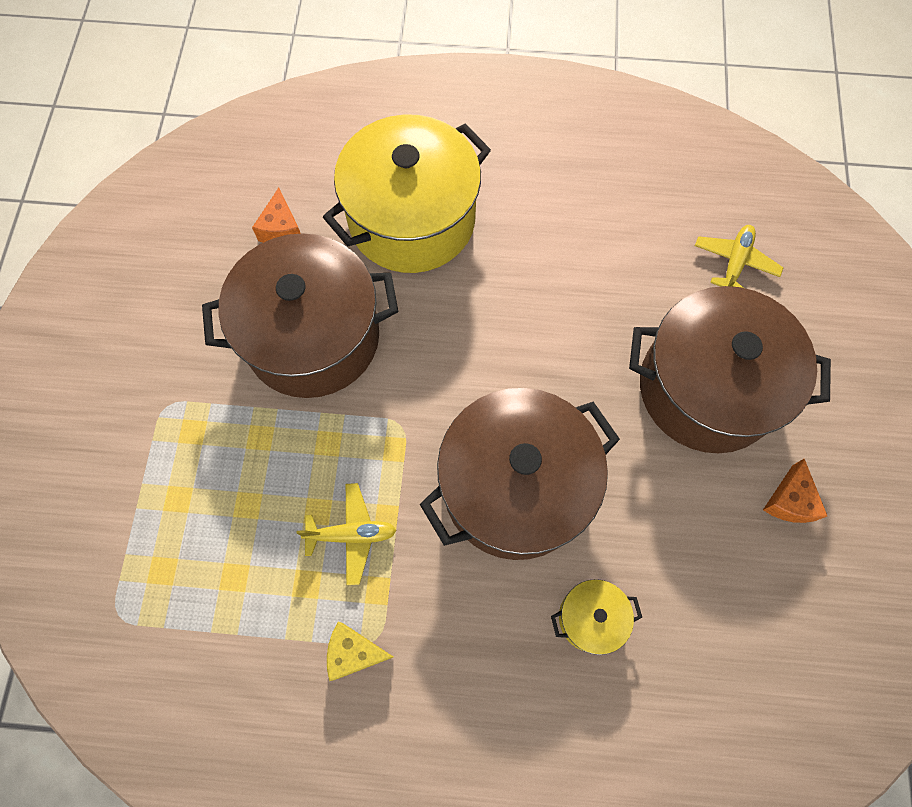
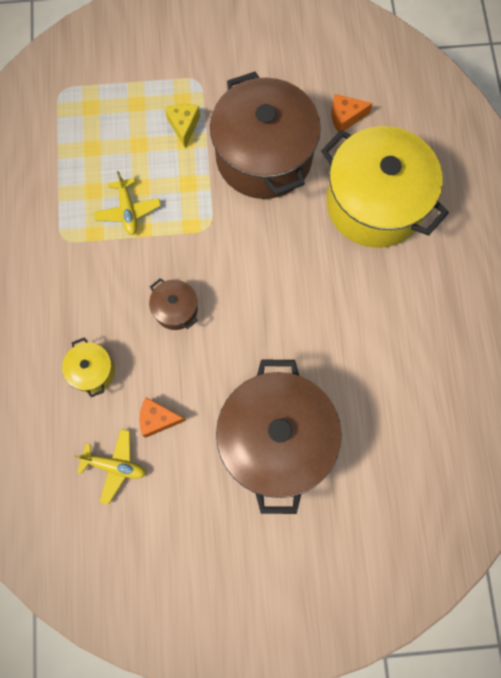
camera: 80 degrees right, 5 degrees up
yellow cheese [327,622,393,681] -> yellow cheese moved to [165,104,200,148]
brown pot [420,388,620,560] -> brown pot [149,278,198,330], size x0.43
yellow plane [695,225,783,288] -> yellow plane moved to [74,429,146,505]
orange cheese [763,459,827,523] -> orange cheese moved to [139,397,186,438]

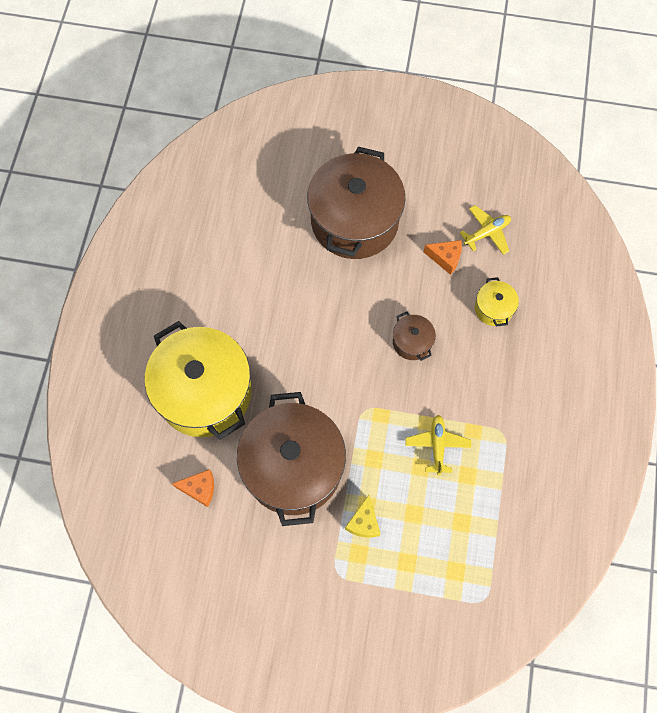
camera: 165 degrees left, 5 degrees down
yellow plane [74,429,146,505] -> yellow plane turned 120 degrees clockwise [460,205,511,255]

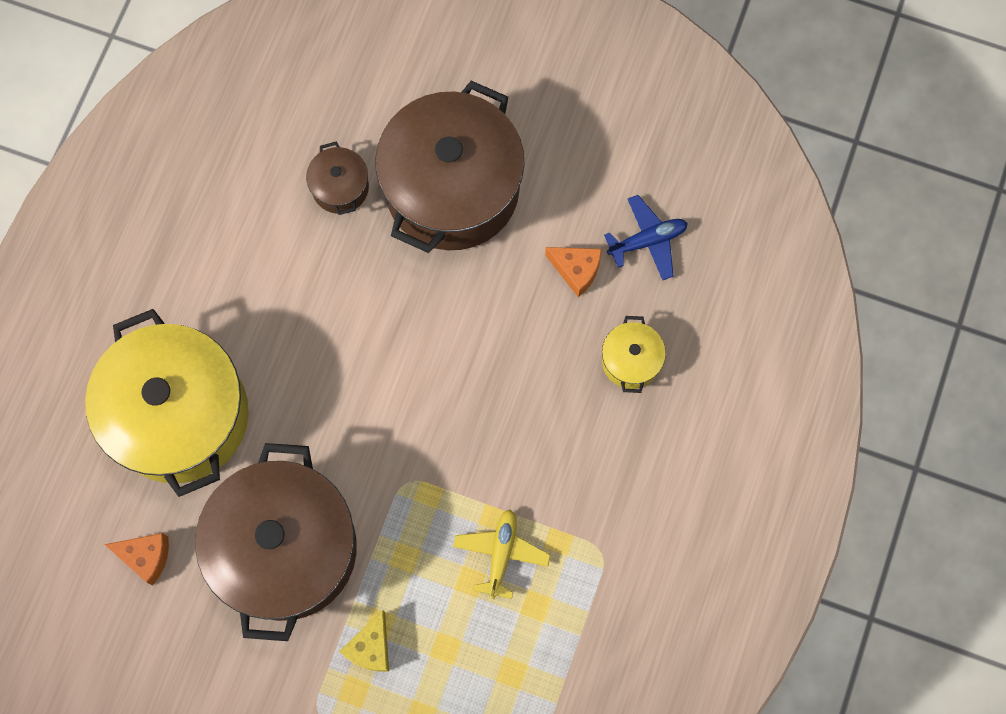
camera: 10 degrees right, 5 degrees up
brown pot [393,312,436,361] -> brown pot moved to [306,141,369,215]
yellow plane [460,205,511,255] -> blue plane [604,195,688,280]

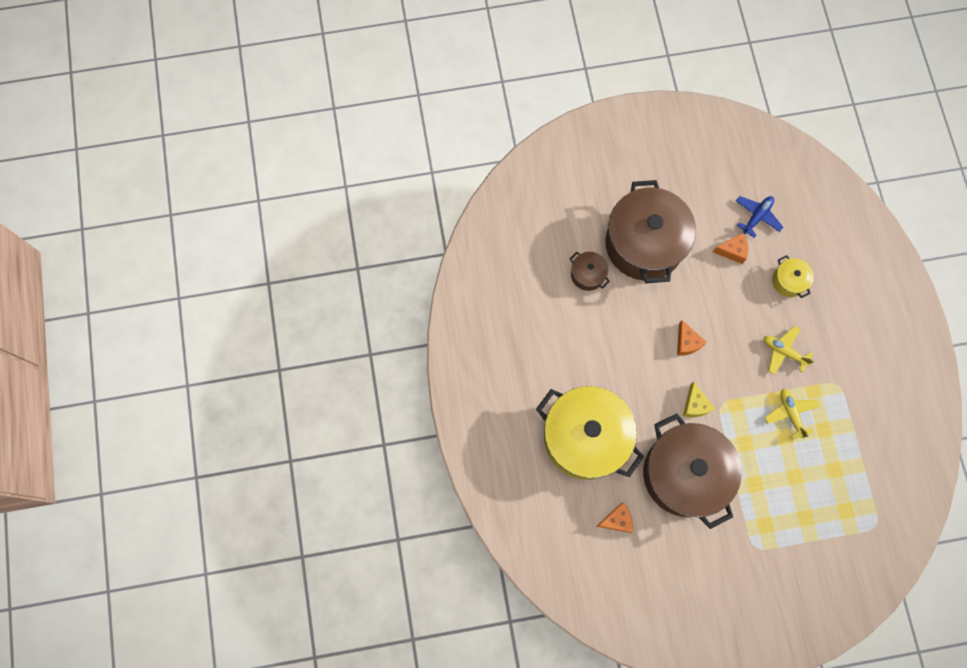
camera: 30 degrees left, 0 degrees up
yellow cheese [339,610,389,671] -> yellow cheese moved to [683,382,715,417]
none -> orange cheese [677,320,707,356]
none -> yellow plane [764,326,814,375]

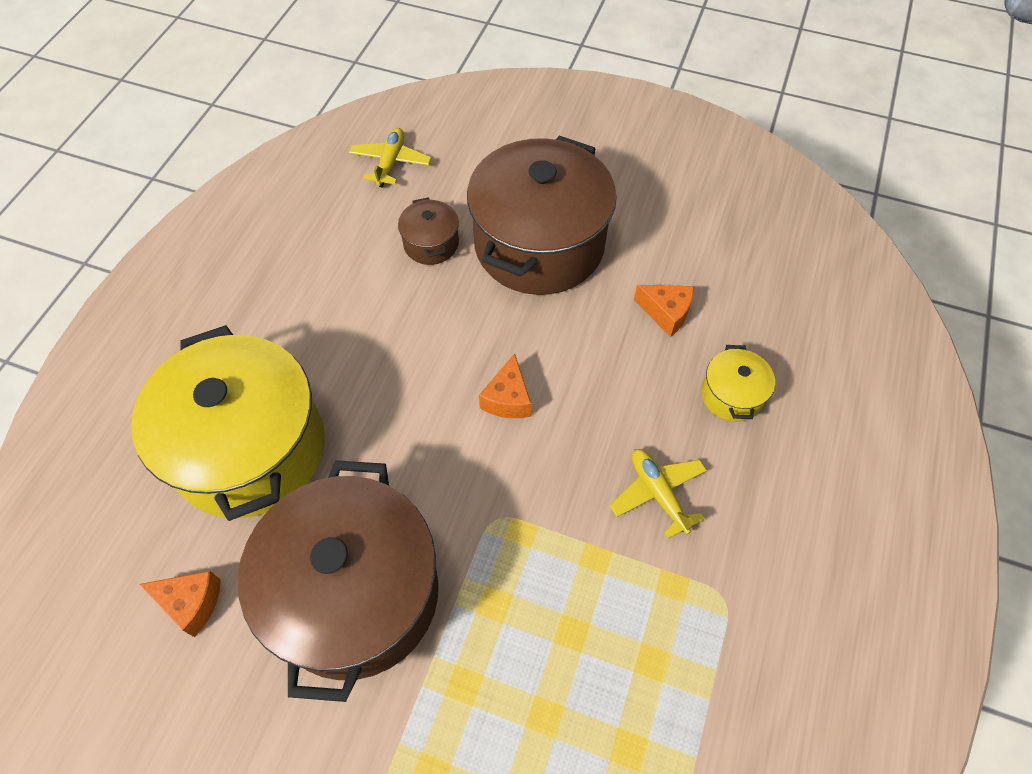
camera: 30 degrees right, 15 degrees down
yellow cheese [683,382,715,417] -> none
blue plane [736,196,783,238] -> none
yellow plane [765,389,819,440] -> yellow plane moved to [349,128,431,188]

